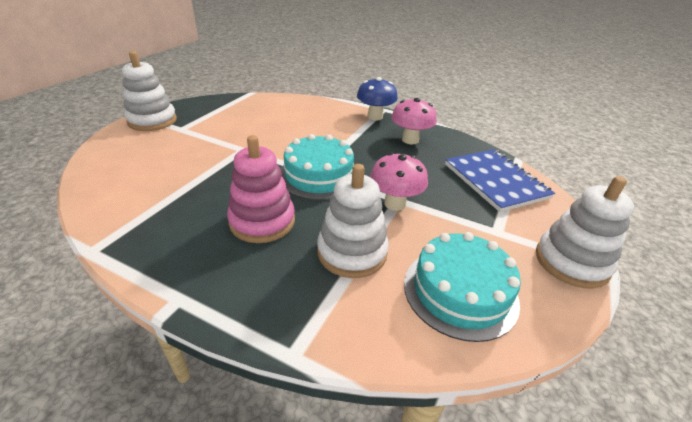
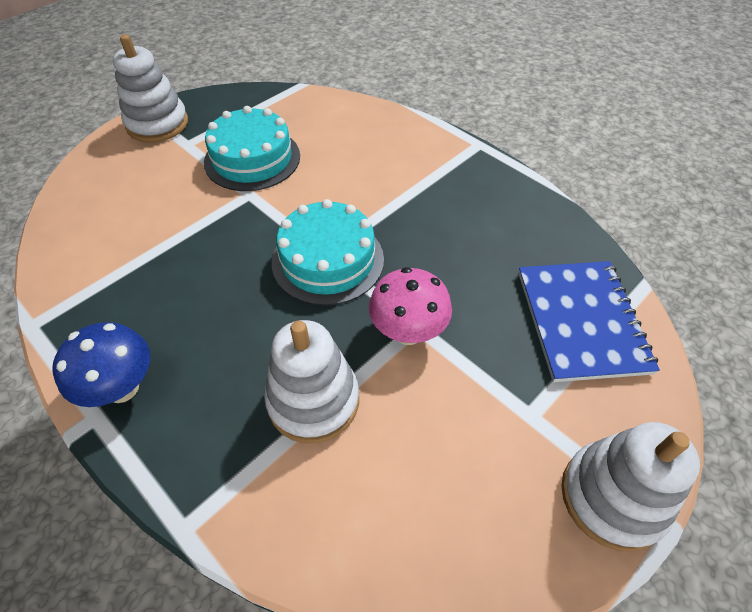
camera: 20 degrees right, 15 degrees up
pink stacking toy [227,135,295,243] -> none
blue mushroom [357,77,398,120] -> blue mushroom moved to [53,322,151,407]
pink mushroom [391,98,437,144] -> none
turquoise cake [404,232,521,342] -> turquoise cake moved to [204,106,300,191]

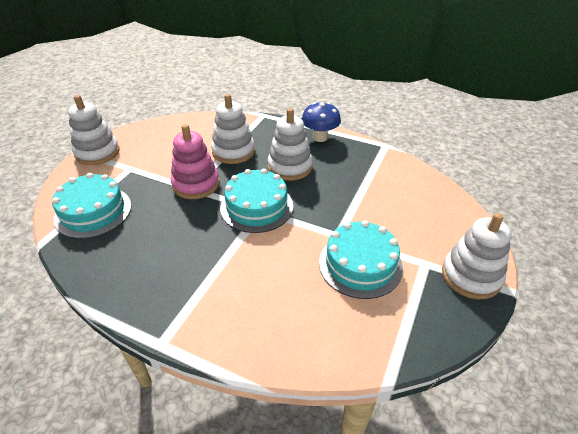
camera: 160 degrees right, 10 degrees down
pink mushroom [369,267,452,345] -> pink stacking toy [171,124,220,199]
blue notebook [518,261,660,382] -> turquoise cake [52,173,131,239]
none -> white stacking toy [268,108,313,181]

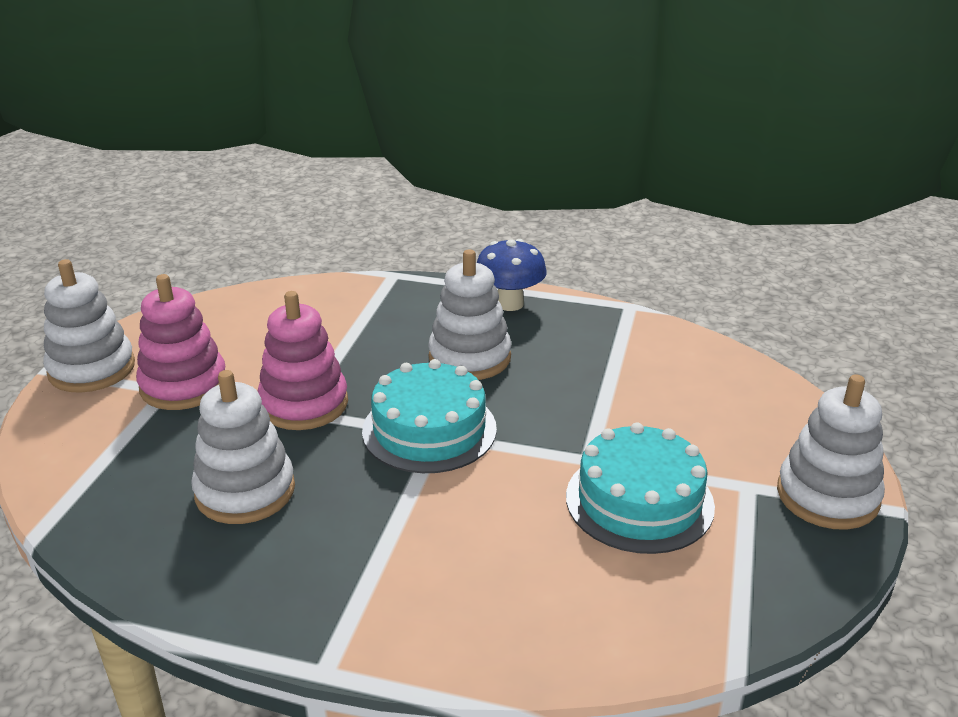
camera: 10 degrees left, 10 degrees down
turquoise cake [52,173,131,239] -> none
white stacking toy [211,94,255,164] -> white stacking toy moved to [191,370,295,524]
none -> pink stacking toy [136,274,225,410]

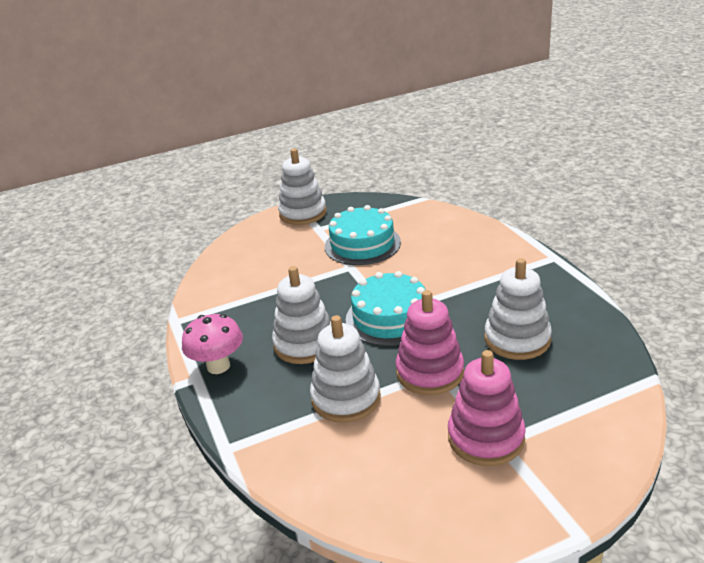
camera: 125 degrees left, 0 degrees up
white stacking toy [43,259,135,393] -> white stacking toy moved to [310,315,381,423]
blue mushroom [477,239,547,311] -> pink mushroom [182,314,243,374]

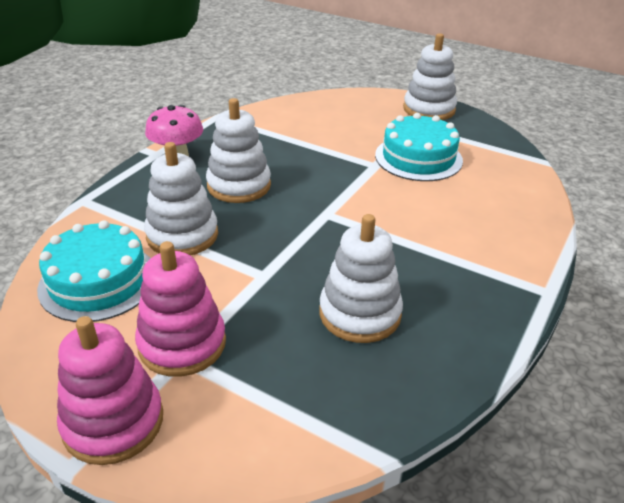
camera: 50 degrees right, 5 degrees up
turquoise cake [346,271,426,346] -> turquoise cake moved to [37,220,151,322]
pink stacking toy [396,290,464,395] -> pink stacking toy moved to [57,316,163,465]

